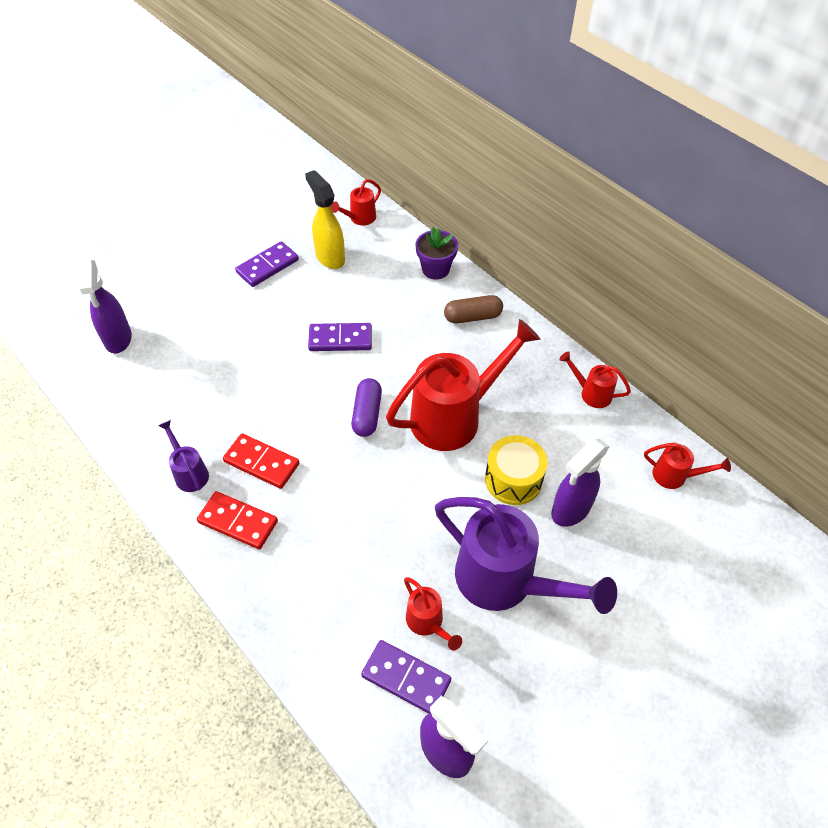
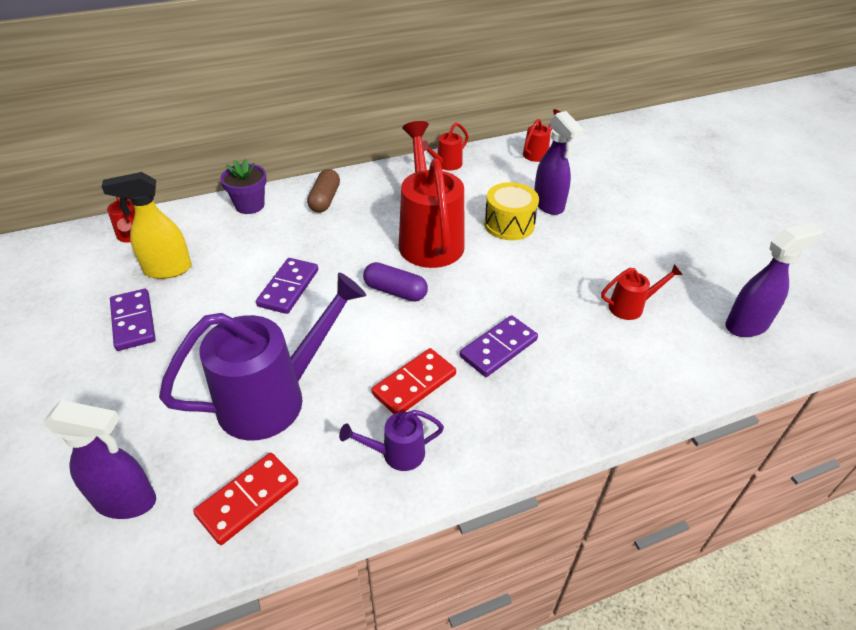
camera: 70 degrees left, 10 degrees down
red domino [197,491,278,549] -> red domino moved to [193,453,298,545]
purple domino [361,640,451,714] -> purple domino moved to [460,315,538,377]
purple watering can [435,497,617,614] -> purple watering can moved to [159,273,366,440]

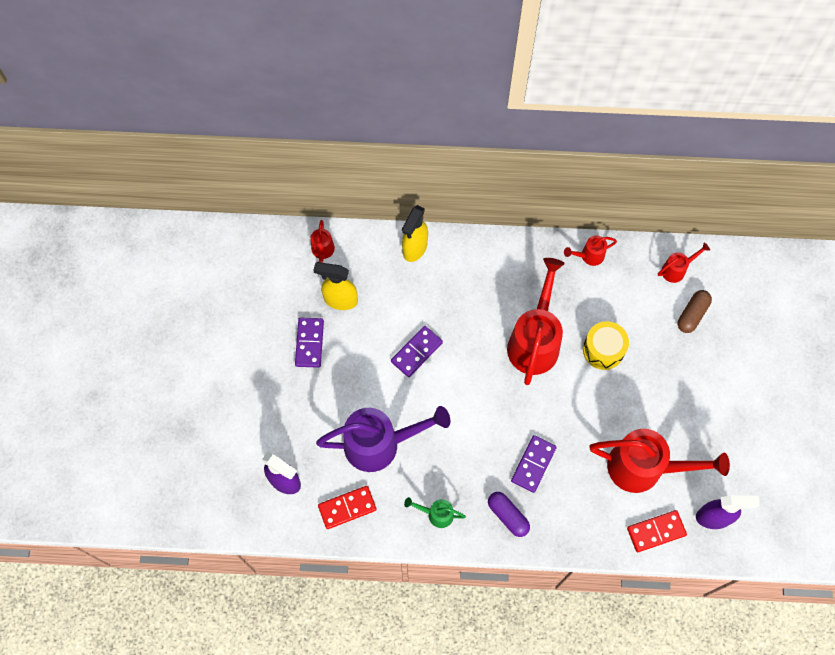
camera: 25 degrees right, 25 degrees up
purple flower pot [220,159,267,214] -> yellow spray bottle [402,205,428,262]
brown capsule [307,169,340,213] -> brown capsule moved to [678,290,712,333]
purple watering can [339,410,444,471] -> green watering can [404,497,466,528]
purple capsule [363,262,428,302] -> purple capsule moved to [488,492,530,537]
red domino [371,348,456,414] -> red domino moved to [627,510,687,552]
purple domino [460,315,538,377] -> purple domino turned 45 degrees counterclockwise [511,435,556,493]
purple spray bottle [534,111,584,215] -> none
red watering can [601,264,683,320] -> red watering can [589,429,730,493], size x2.17

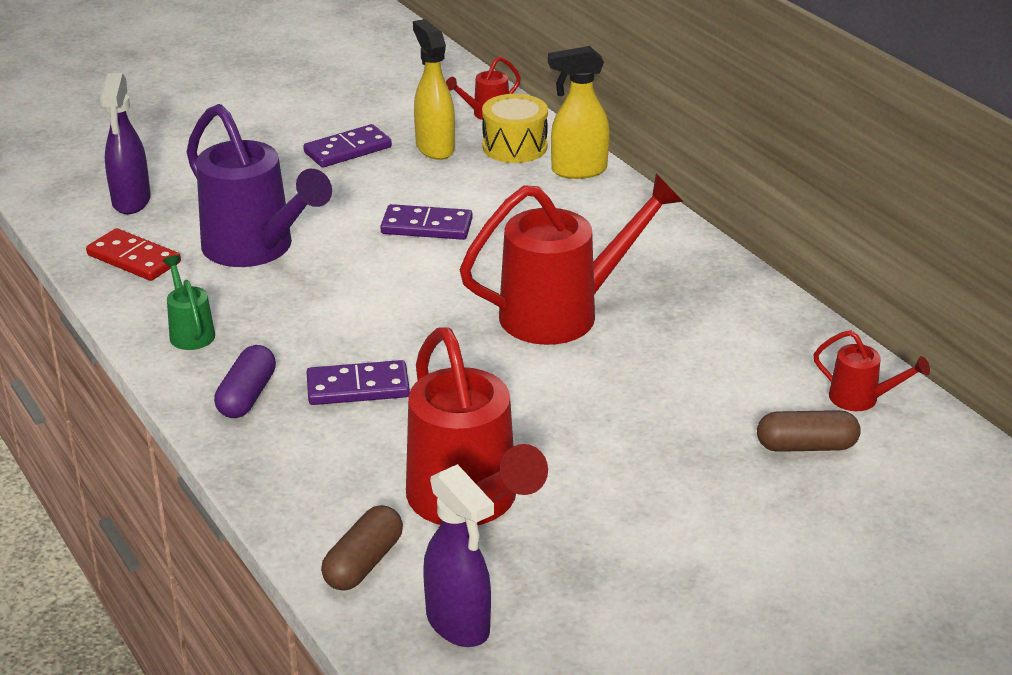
camera: 55 degrees right, 35 degrees down
red watering can [564,235,617,266] -> none
yellow drum [583,321,629,370] -> yellow drum moved to [482,94,548,163]
red domino [627,510,687,552] -> brown capsule [321,505,403,591]

